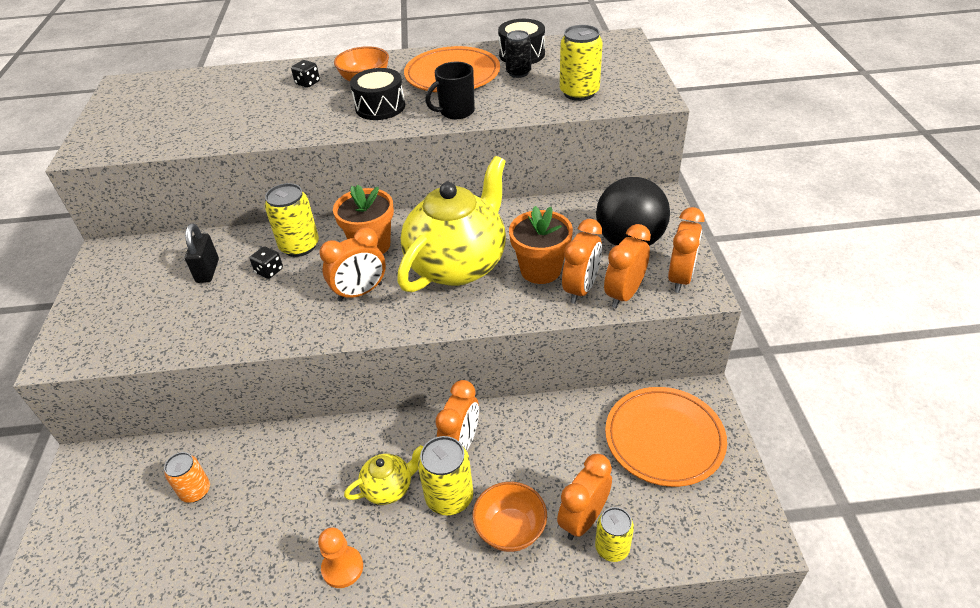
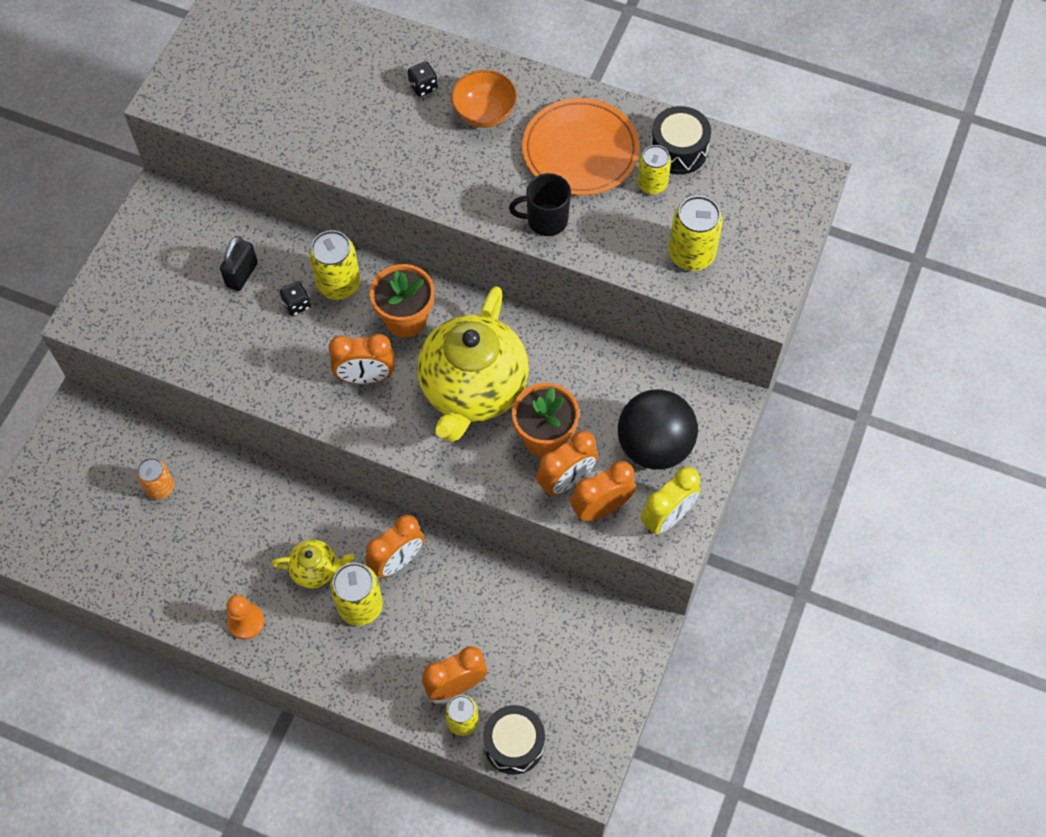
camera: 25 degrees right, 20 degrees up
black drum [350,68,405,120] -> black drum moved to [483,705,545,774]
yellow teapot [397,156,506,292] -> yellow teapot turned 135 degrees clockwise [417,286,529,442]
orange bowl [472,482,547,552] -> none
black can [505,30,531,78] -> yellow can [637,145,671,194]
orange plate [605,387,727,487] -> none
orange clock [668,207,705,293] -> yellow clock [641,467,701,534]

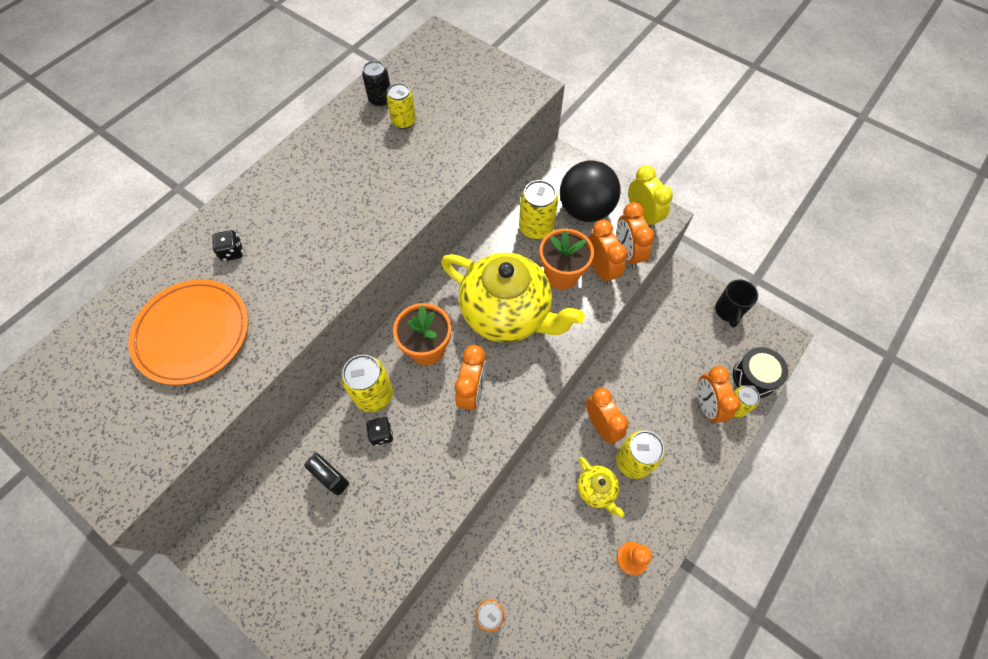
camera: 75 degrees left, 0 degrees up
yellow teapot [272,540,354,589] -> yellow teapot turned 135 degrees clockwise [578,457,625,518]
orange bowl [451,70,517,128] -> none
black mug [509,173,571,236] -> black mug moved to [715,279,758,328]
orange plate [522,98,640,196] -> orange plate moved to [128,279,249,385]
black drum [650,106,711,175] -> black can [362,61,390,107]
yellow can [668,196,723,271] -> yellow can moved to [519,180,558,239]

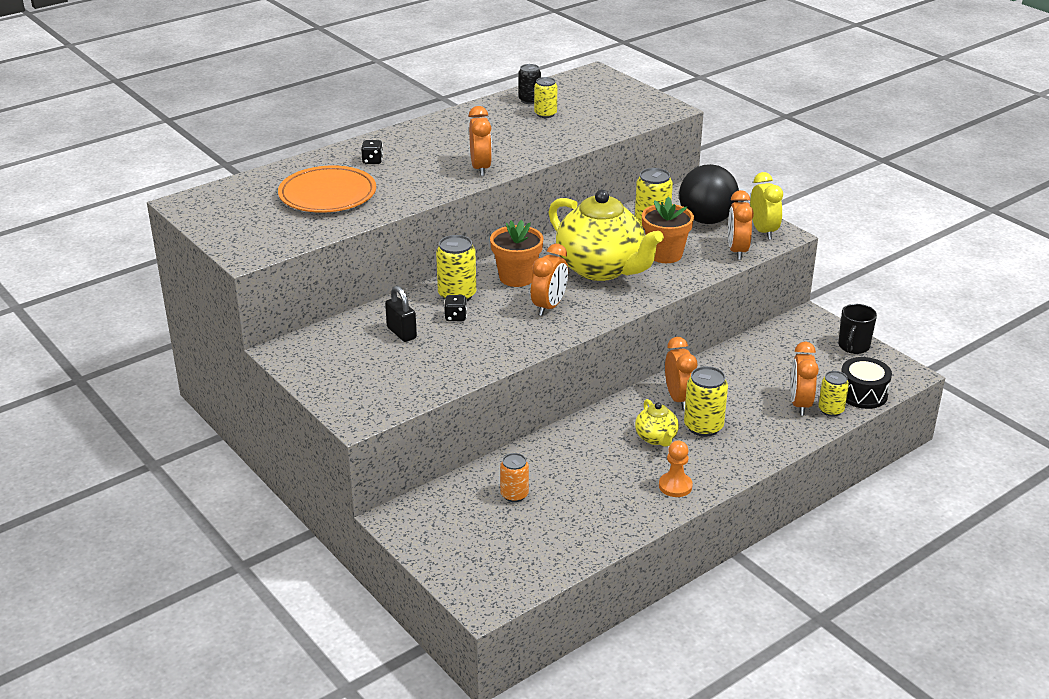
camera: 15 degrees right, 30 degrees down
orange clock [588,220,628,285] -> orange clock moved to [469,106,492,176]

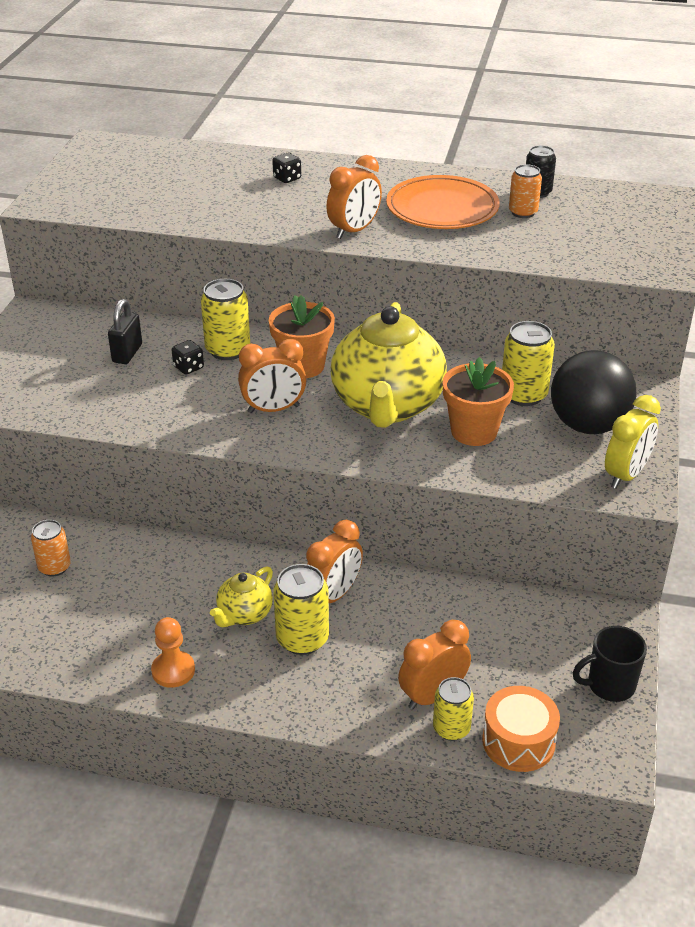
camera: 50 degrees right, 5 degrees up
orange plate [278,166,376,213] -> orange plate moved to [386,175,500,229]
yellow can [534,77,557,118] -> orange can [509,164,542,218]
orange clock [728,190,754,260] -> none
black drum [841,357,892,409] -> orange drum [482,686,560,772]

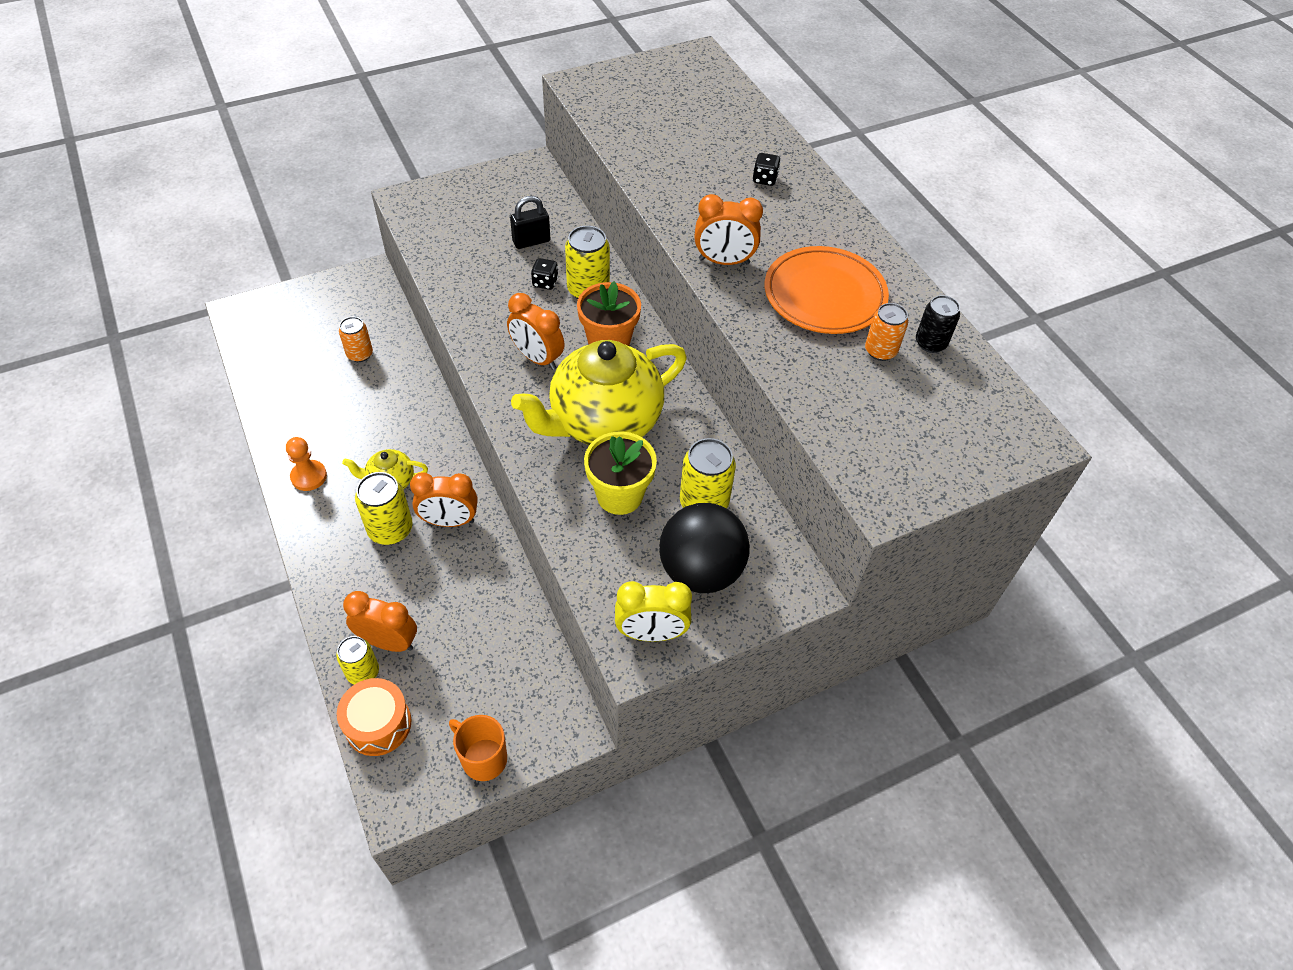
camera: 50 degrees right, 15 degrees up
orange flower pot [443,357,514,446] -> yellow flower pot [584,431,657,515]
black mug [573,626,647,702] -> orange mug [449,715,507,781]

